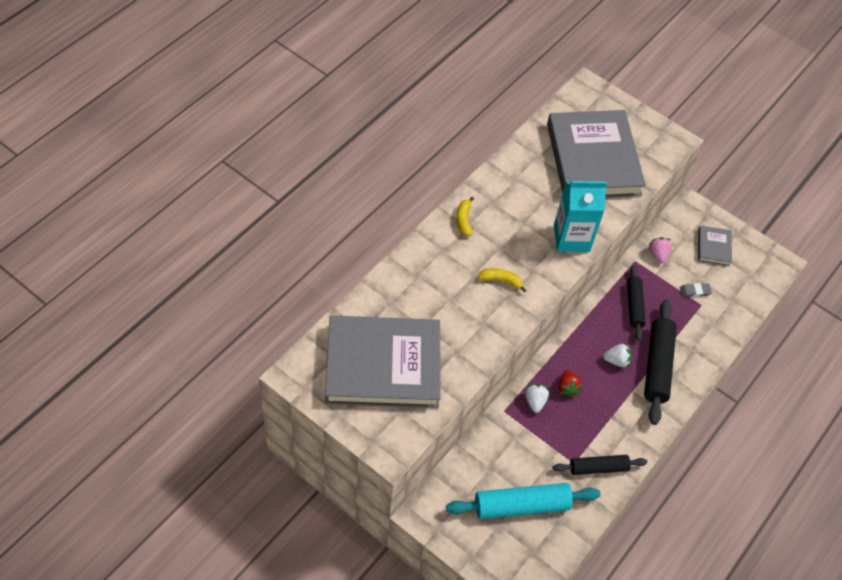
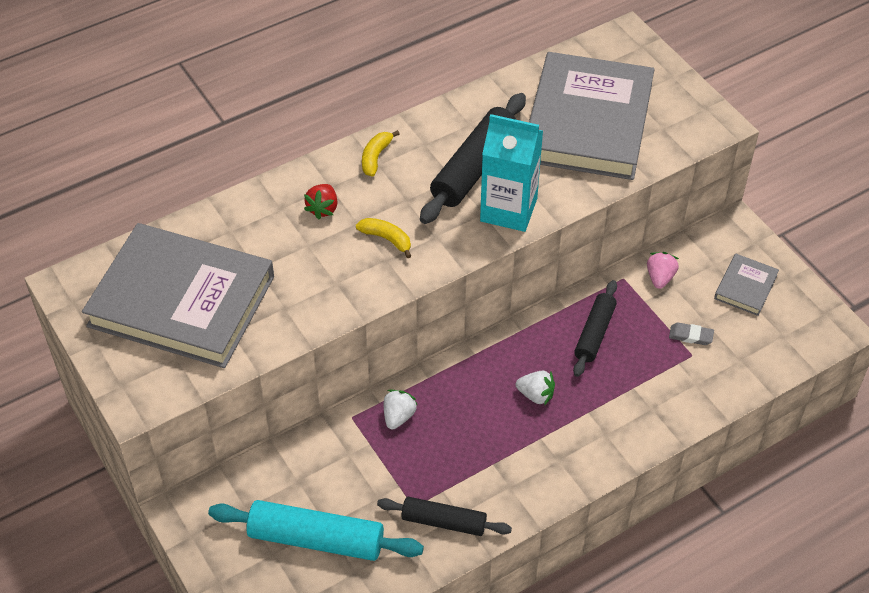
camera: 25 degrees right, 5 degrees down
red strawberry [558,370,583,398] -> red strawberry moved to [304,184,337,220]
black rolling pin [644,299,677,425] -> black rolling pin moved to [420,93,526,224]

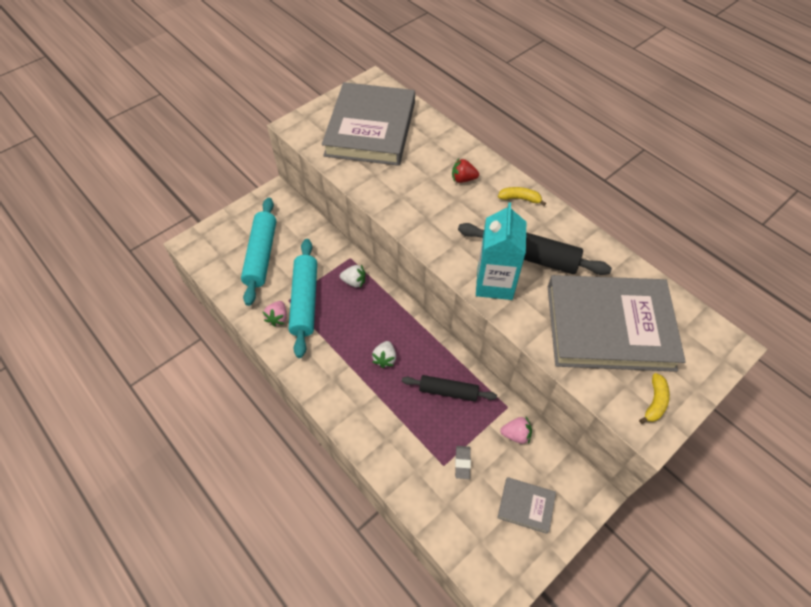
camera: 80 degrees right, 5 degrees up
yellow banana [356,218,411,258] -> yellow banana moved to [639,373,670,424]
black rolling pin [377,497,512,536] -> pink strawberry [263,301,287,327]
none -> turquoise rolling pin [289,239,317,358]

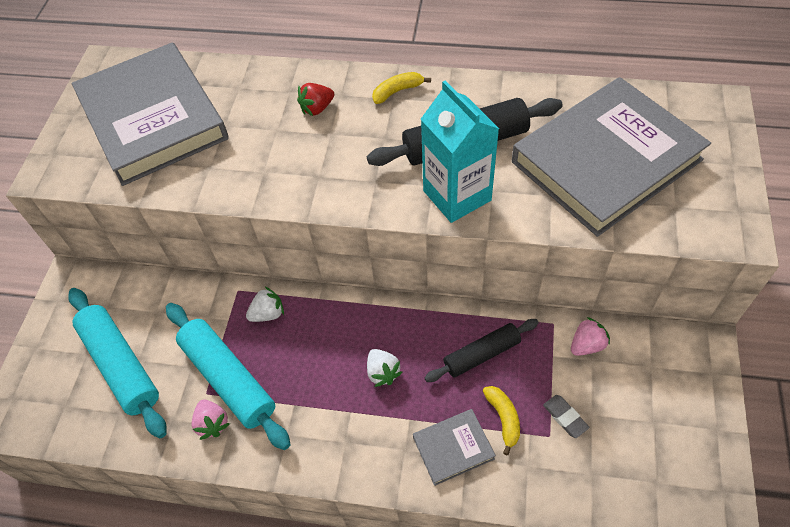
camera: 35 degrees left, 0 degrees up
grey book [497,477,556,534] -> grey book moved to [413,409,496,486]
yellow banana [639,373,670,424] -> yellow banana moved to [483,386,520,455]

